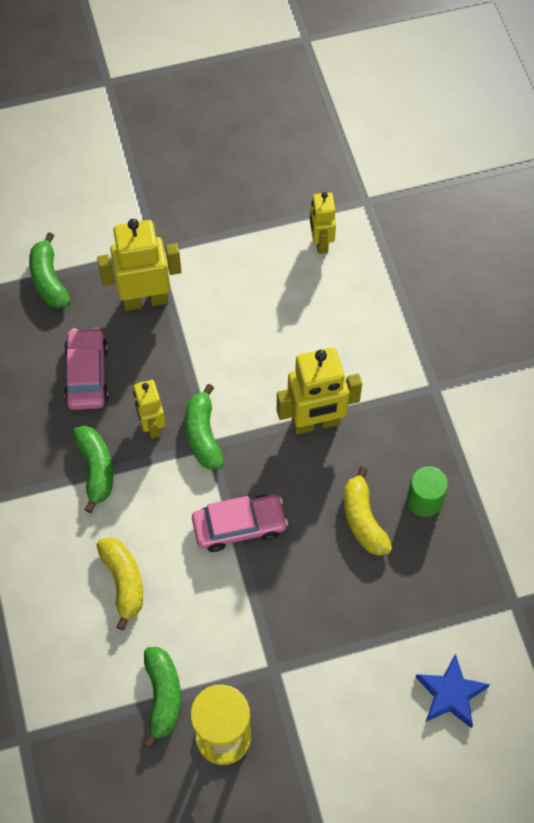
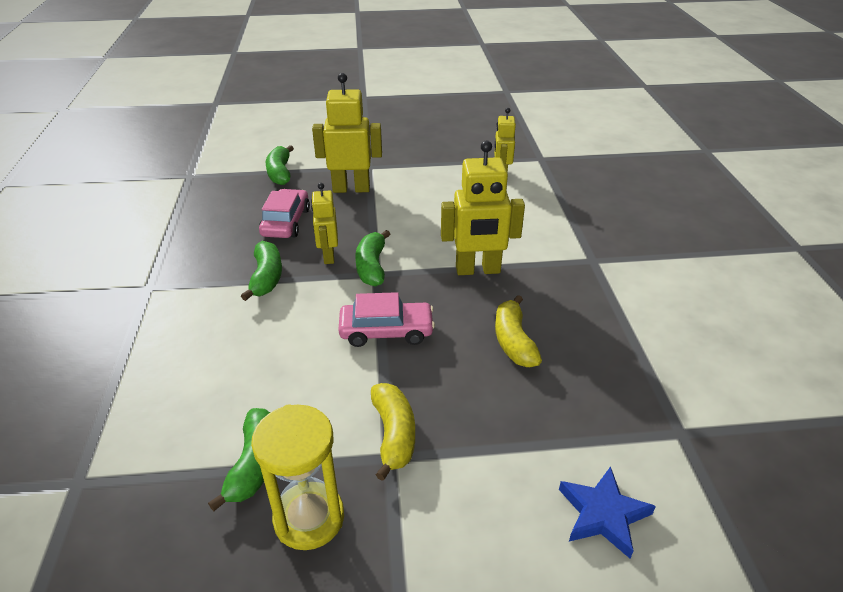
camera: 10 degrees right, 25 degrees down
yellow banana [96,537,143,630] -> yellow banana moved to [371,383,415,481]
green cylinder [407,466,448,517] -> none

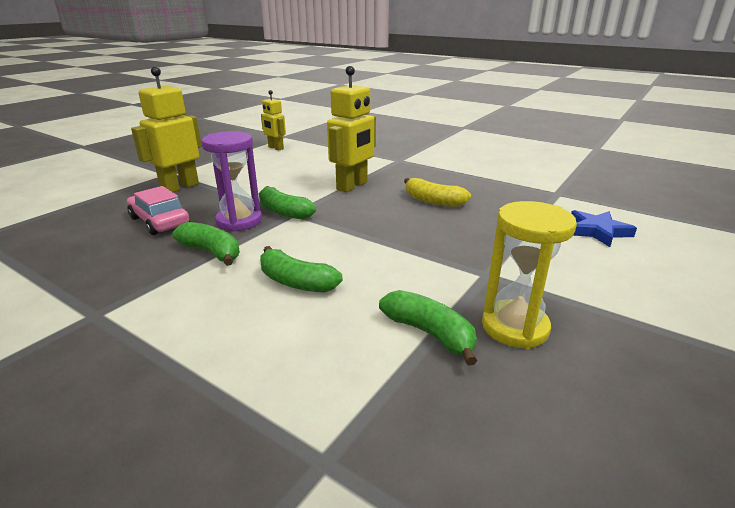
camera: 50 degrees left, 10 degrees down
green banana [265,145,294,185] -> green banana moved to [260,246,343,293]
yellow robot [311,183,338,264] -> purple hourglass [201,131,262,232]
pink car [338,292,435,347] -> none
yellow banana [371,383,415,481] -> none

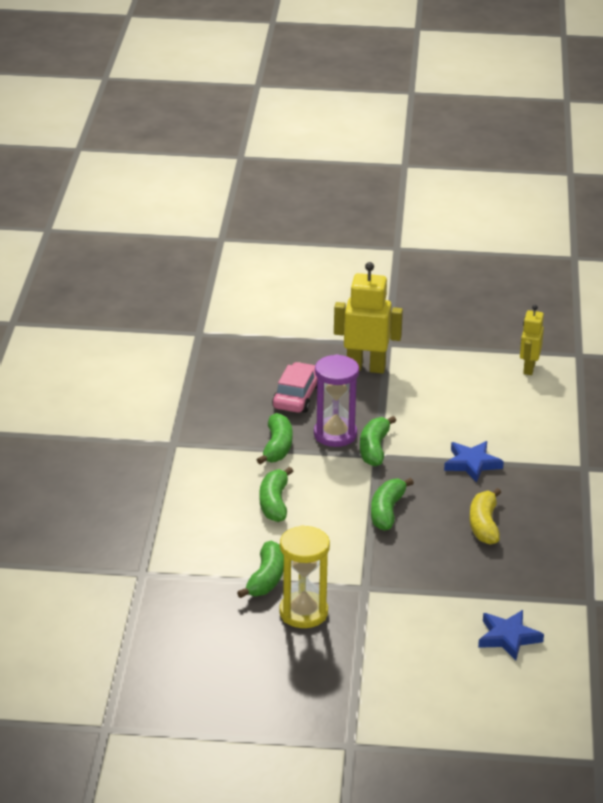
camera: 60 degrees right, 5 degrees up
yellow robot [327,66,376,192] -> blue star [444,441,504,483]
none -> green banana [371,478,414,531]

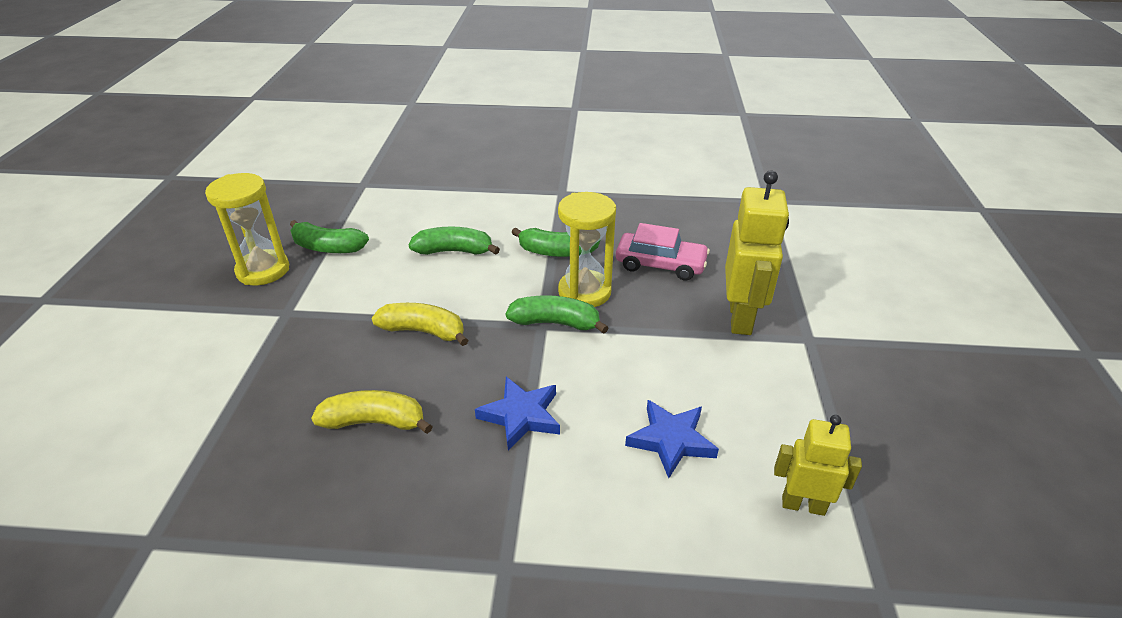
camera: 90 degrees right, 5 degrees up
purple hourglass [314,354,359,447] -> yellow hourglass [558,192,616,307]
green banana [371,478,414,531] -> yellow banana [372,303,469,346]
blue star [478,610,544,660] -> blue star moved to [625,400,719,478]

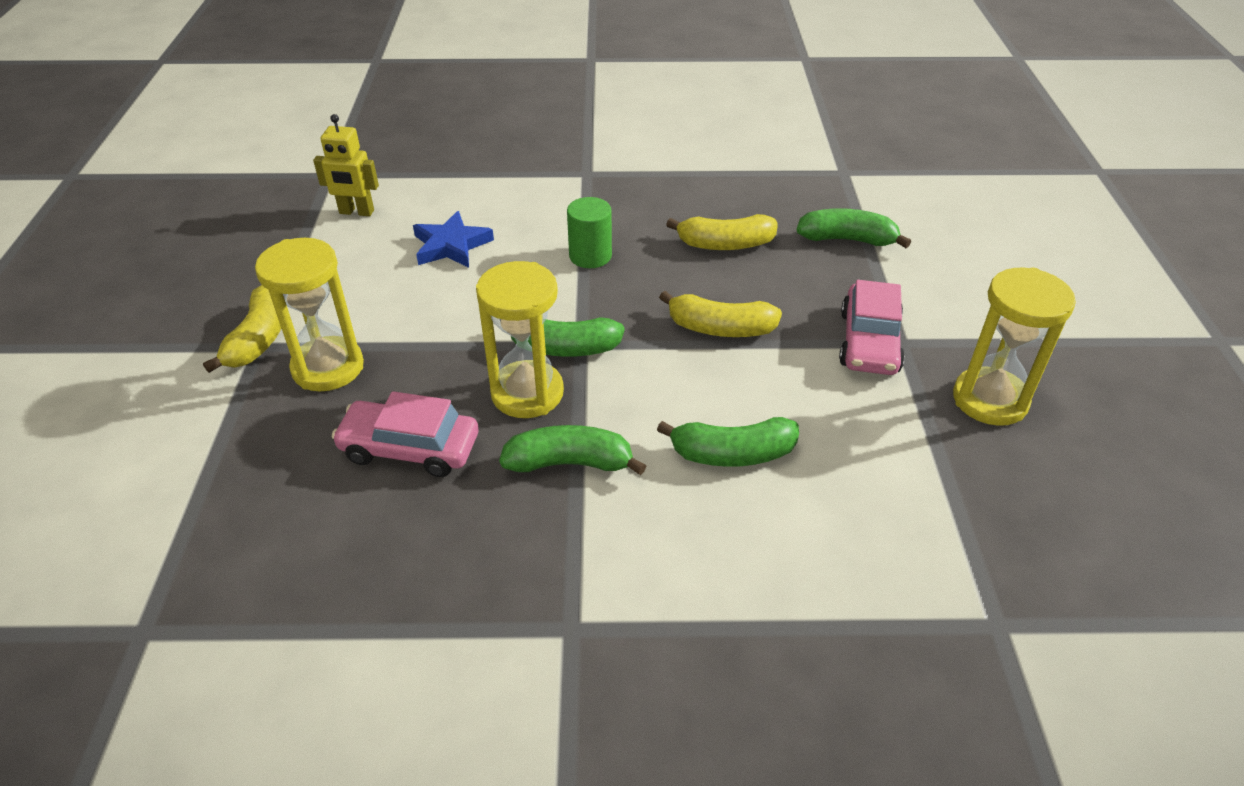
camera: 175 degrees right, 5 degrees up
green banana [290,220,369,253] -> green banana moved to [796,208,911,248]
blue star [475,377,560,451] -> green cylinder [567,197,612,268]
yellow robot [725,170,789,335] -> yellow hourglass [255,238,364,391]
none -> yellow banana [203,285,281,373]
none -> pink car [839,280,905,375]

